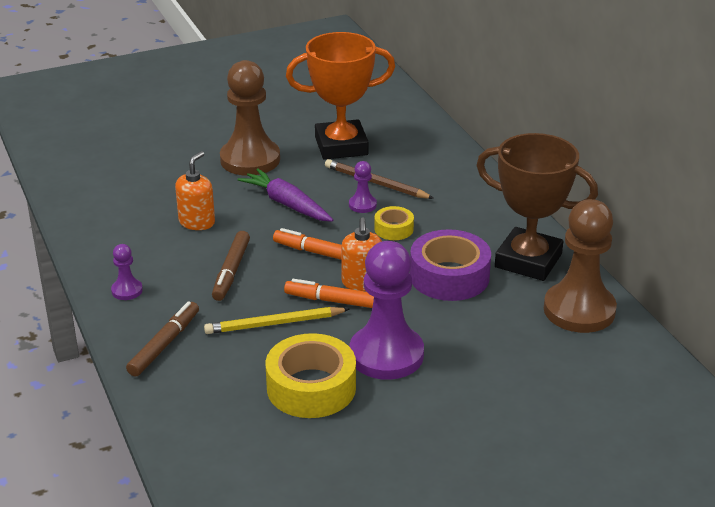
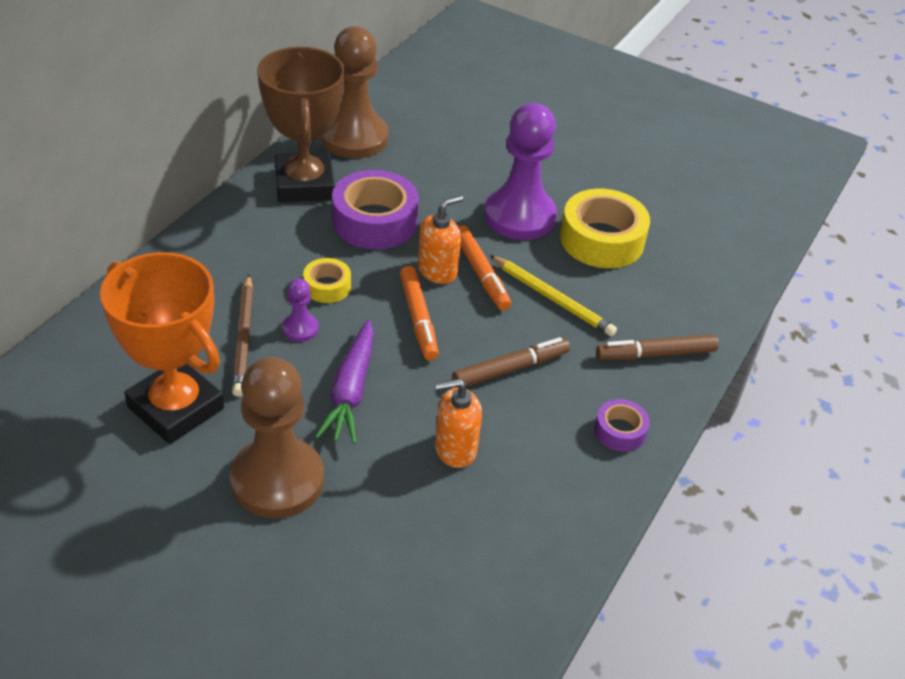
camera: 130 degrees left, 10 degrees up
purple pawn [111,244,143,300] -> purple tape [594,399,650,452]

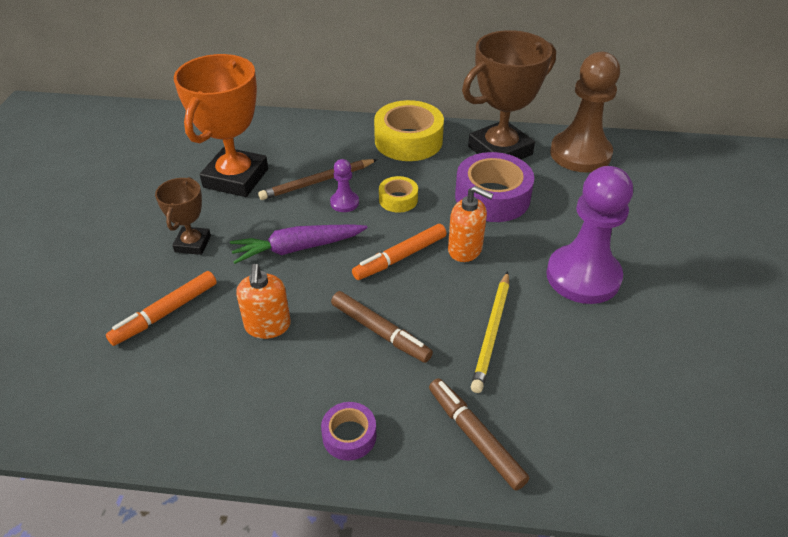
camera: 70 degrees right, 0 degrees up
brown pawn [230,357,324,518] -> brown trophy [155,177,211,255]
orange soap dispenser [435,379,482,468] -> orange soap dispenser turned 150 degrees counterclockwise [236,264,291,339]
orange marker [458,225,511,310] -> orange marker moved to [106,271,217,346]
yellow tape [560,189,650,268] -> yellow tape moved to [374,100,444,161]

